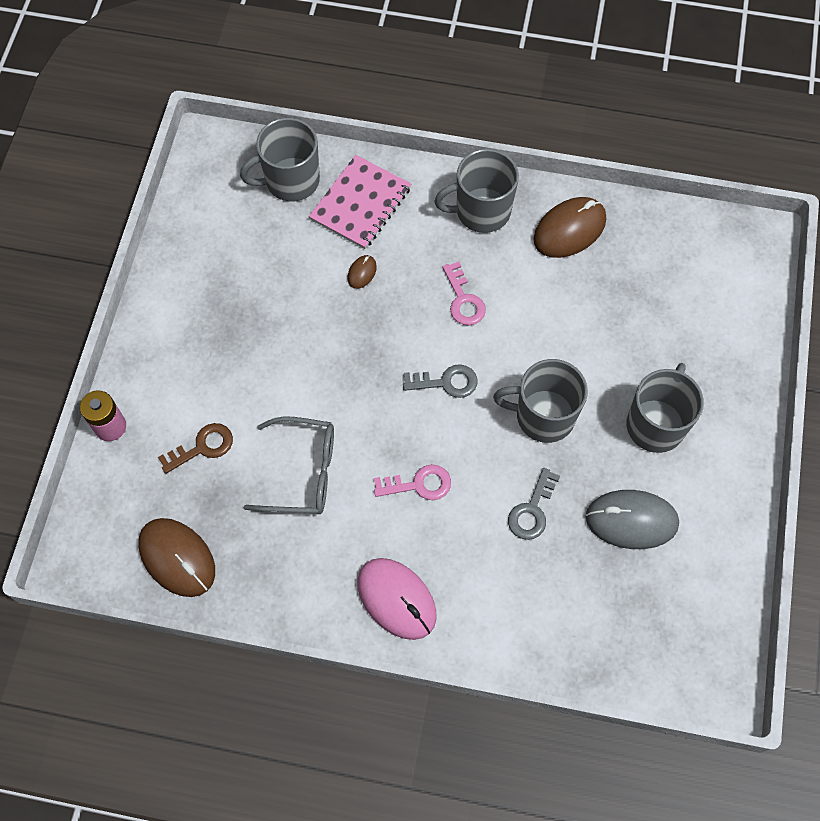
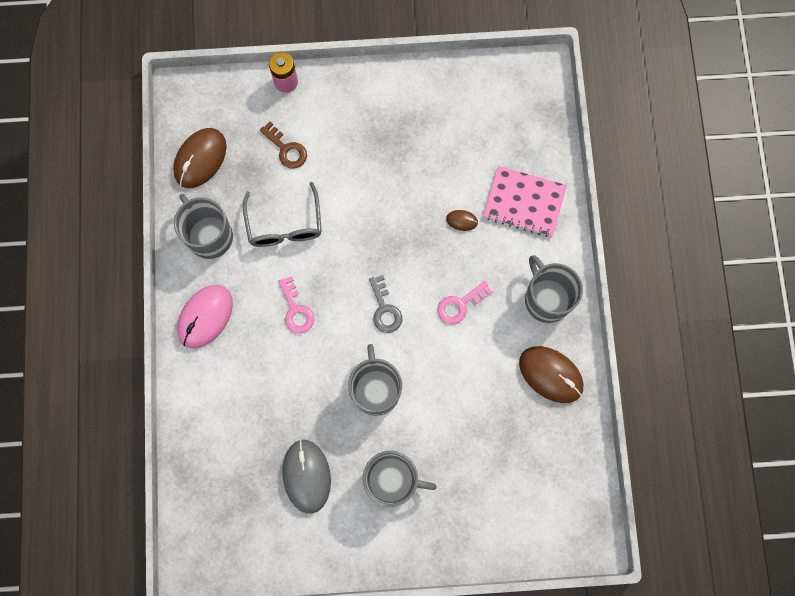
camera: 75 degrees right, 10 degrees up
grey mug [240,118,320,201] -> grey mug moved to [174,194,233,259]
grey key [508,468,560,540] -> none

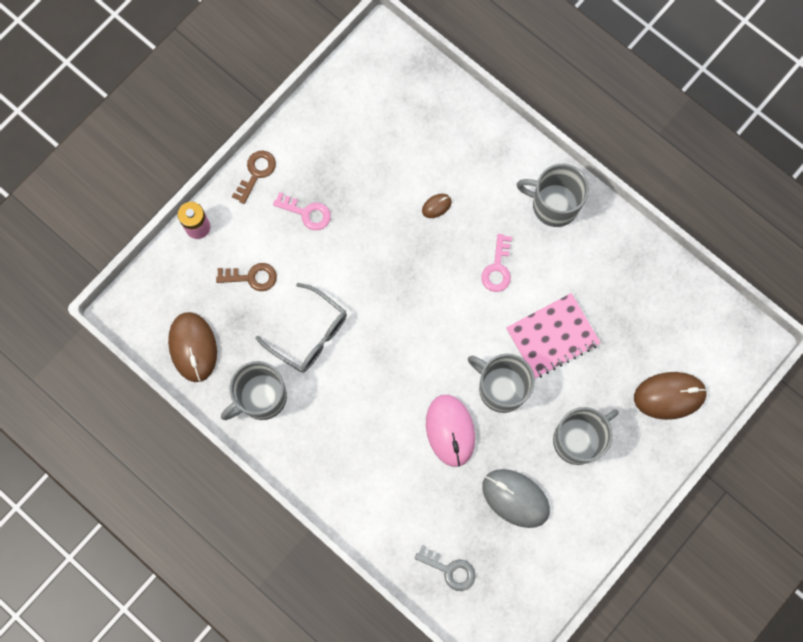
camera: 45 degrees left, 0 degrees up
grey mug [174,194,233,259] -> grey mug turned 45 degrees counterclockwise [221,361,287,420]
pink mouse [177,285,233,348] -> pink mouse moved to [426,395,475,467]
pink key [278,276,314,333] -> pink key moved to [273,192,331,230]
grey key [369,275,402,333] -> grey key moved to [415,545,476,591]
pink notebook [483,166,567,237] -> pink notebook moved to [506,293,601,378]
brown mouse [519,346,584,403] -> brown mouse moved to [634,372,708,420]
none -> brown key [232,151,276,204]

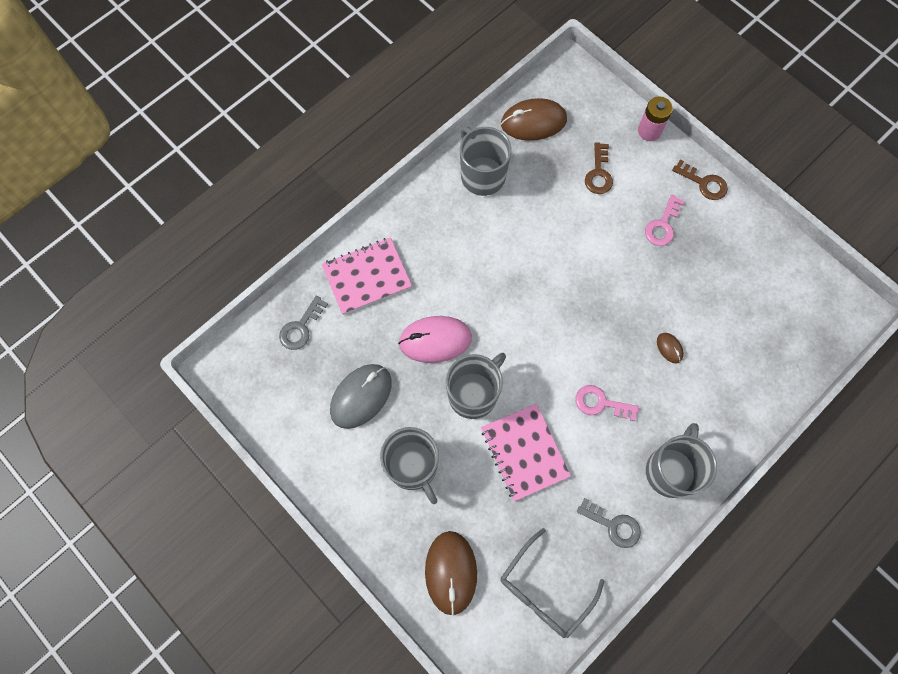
camera: 95 degrees right, 5 degrees down
grey glasses [255,283,347,372] -> grey glasses moved to [501,528,604,638]
none -> pink notebook [322,237,412,315]
none -> grey key [577,498,641,548]

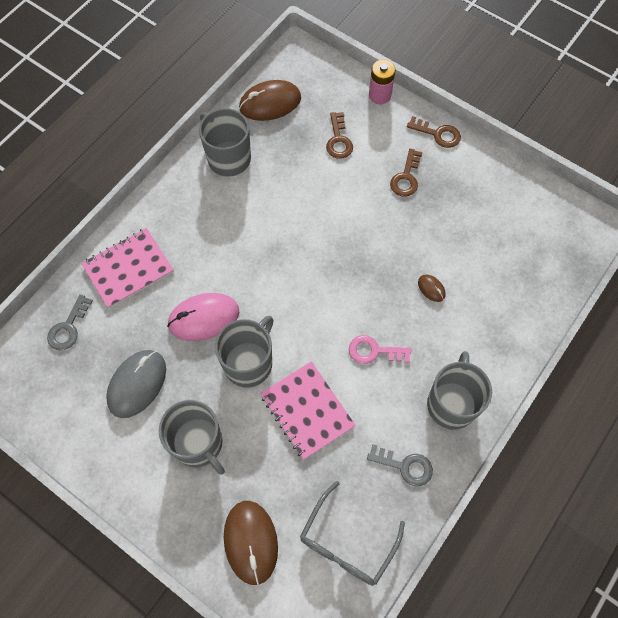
camera: 10 degrees left, 5 degrees down
pink key [645,195,684,246] -> brown key [390,149,423,197]

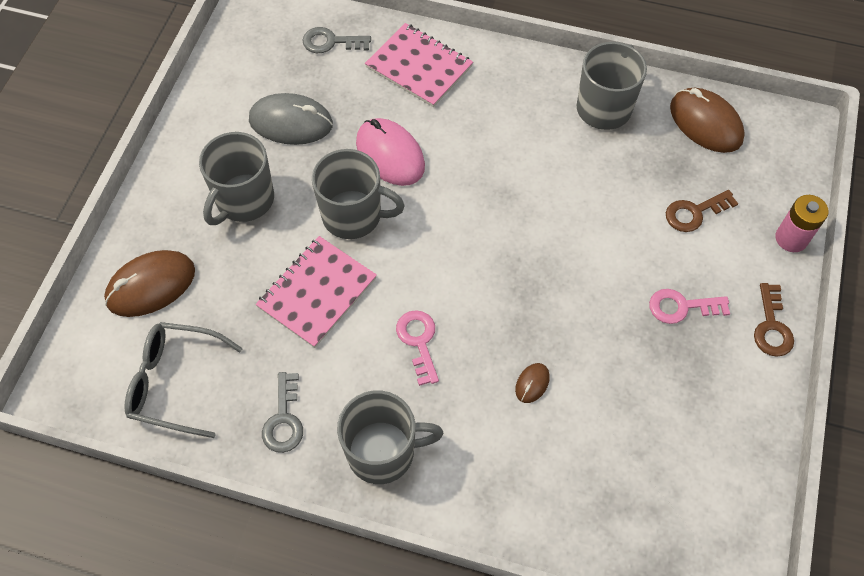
camera: 70 degrees right, 5 degrees down
brown key [390,149,423,197] -> pink key [649,289,730,324]

